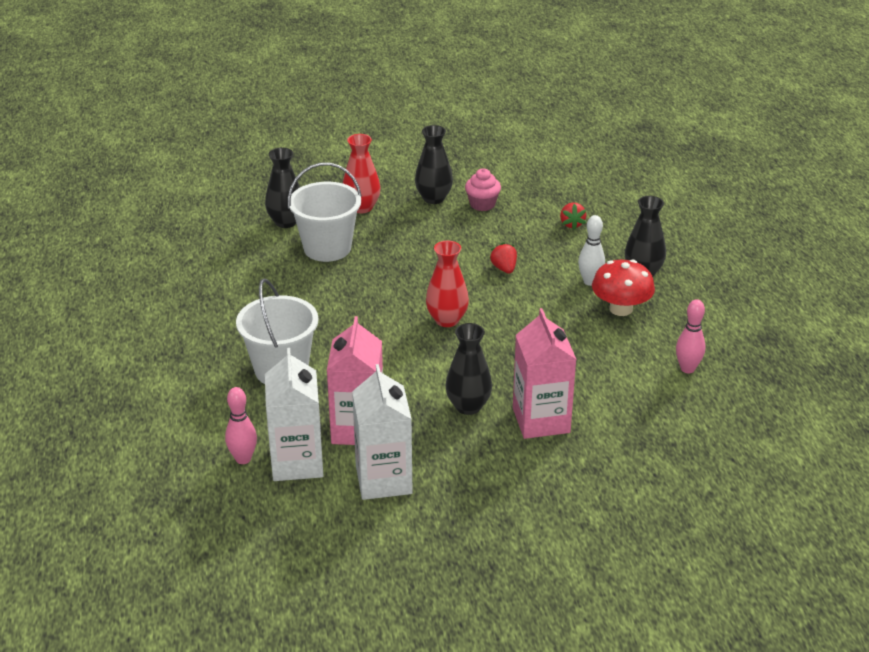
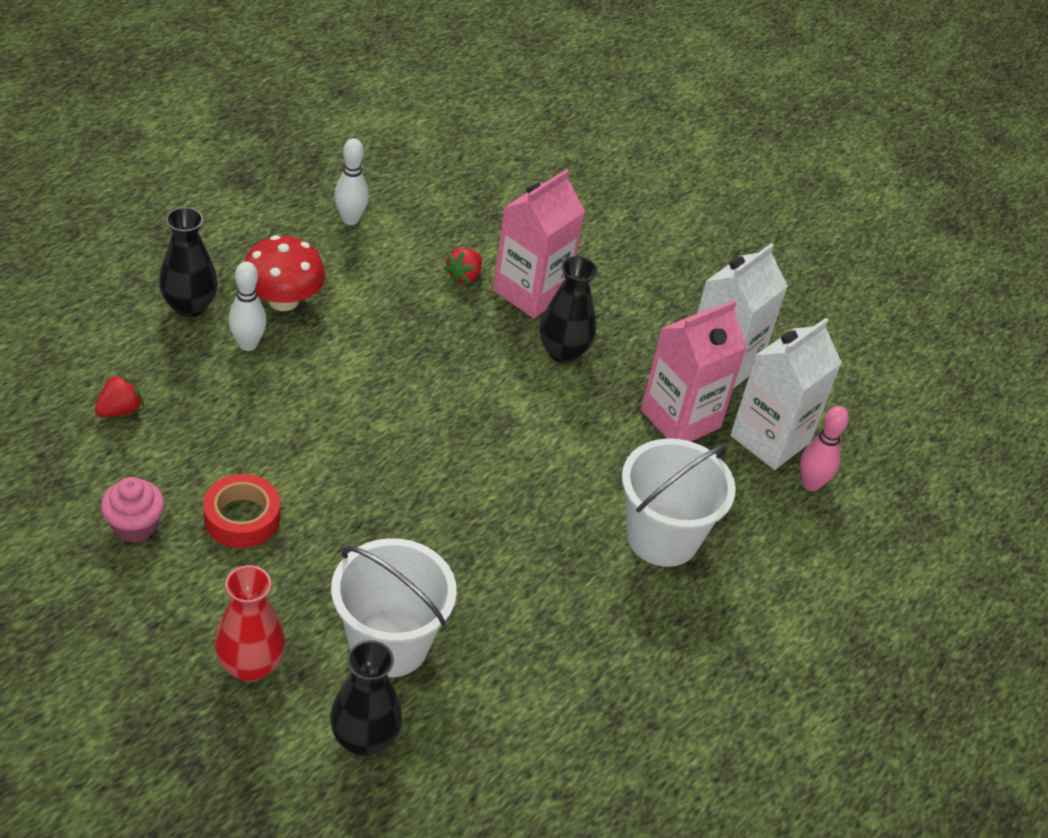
camera: 135 degrees left, 10 degrees up
black vase [415,125,453,204] -> none
red vase [426,241,469,327] -> none
red strawberry [489,242,517,274] -> red strawberry moved to [444,248,482,284]
pink bowling pin [676,299,705,373] -> white bowling pin [334,138,369,225]
none -> red tape [203,474,280,548]

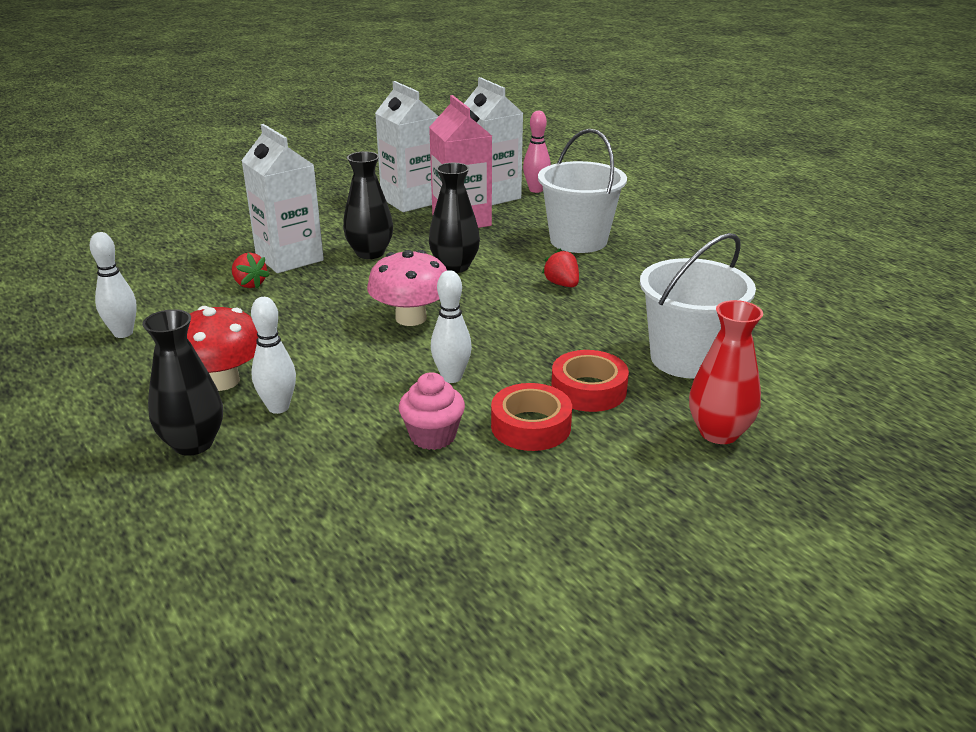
camera: 70 degrees left, 15 degrees down
red strawberry [95,373,144,417] -> red strawberry moved to [542,249,579,287]
pink cupcake [101,477,164,543] -> pink cupcake moved to [399,372,465,450]
black vase [330,640,402,756] -> black vase moved to [429,163,480,273]
pink carton [493,169,585,318] -> white carton [241,124,324,273]
none -> pink mushroom [367,250,447,326]
none -> white bowling pin [431,270,472,383]
none -> red tape [551,350,629,412]

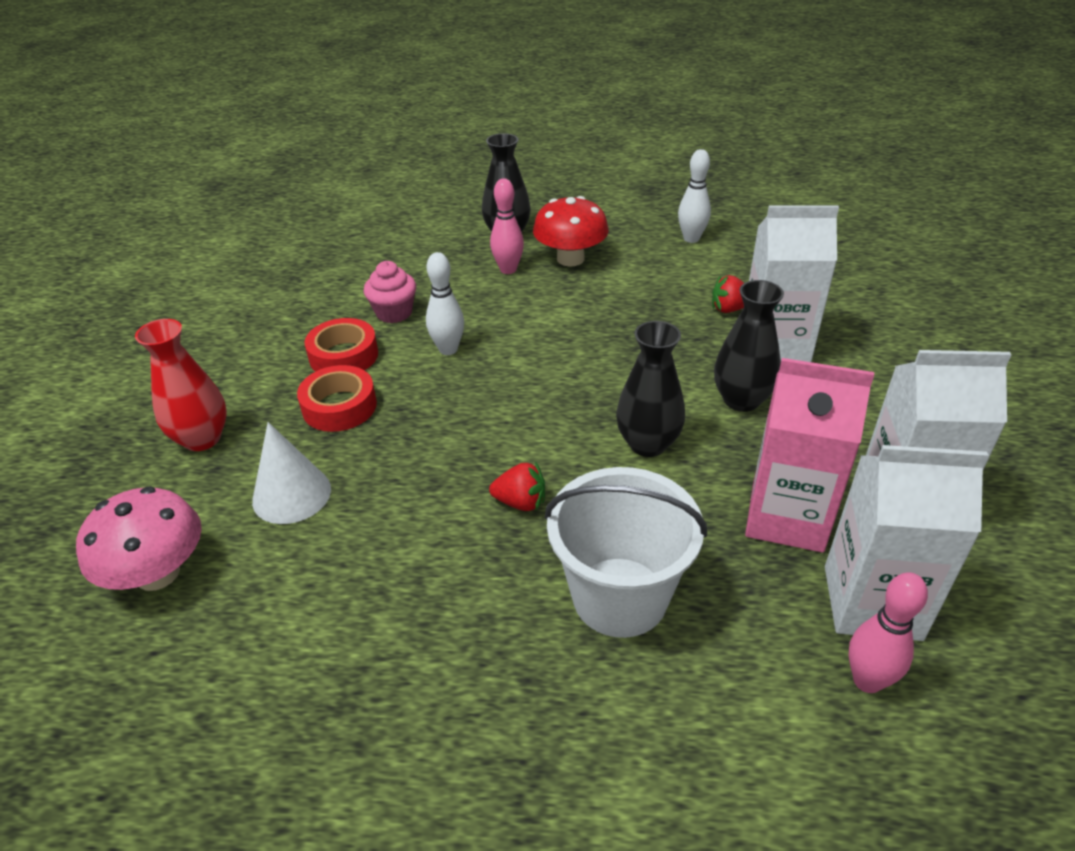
camera: 130 degrees right, 10 degrees up
white bowling pin [251,297,296,414] -> pink bowling pin [490,178,524,274]
pink mushroom [367,250,447,326] -> pink mushroom moved to [76,486,202,591]
white bucket [640,233,756,379] -> white cone [252,422,331,524]

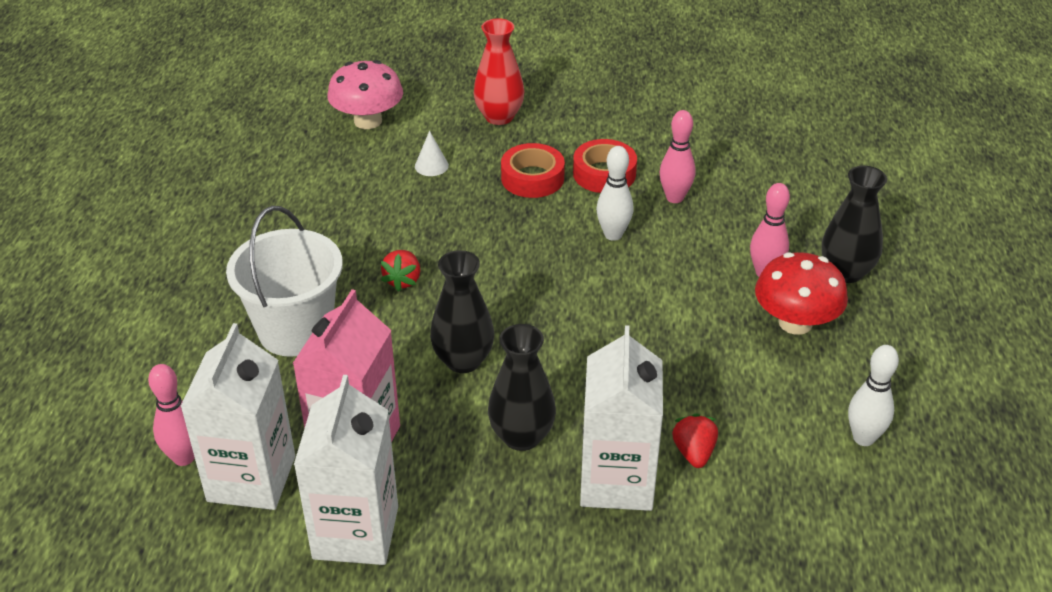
camera: 90 degrees right, 0 degrees up
white cone [252,422,331,524] -> white cone [415,131,449,176], size x0.58
pink cupcake [364,261,416,323] -> pink bowling pin [660,110,695,203]

